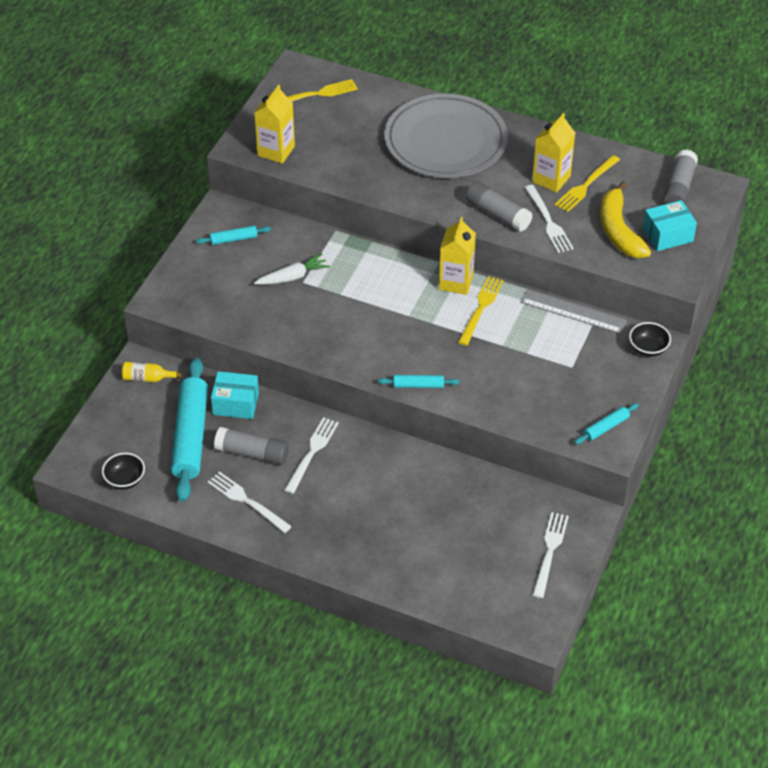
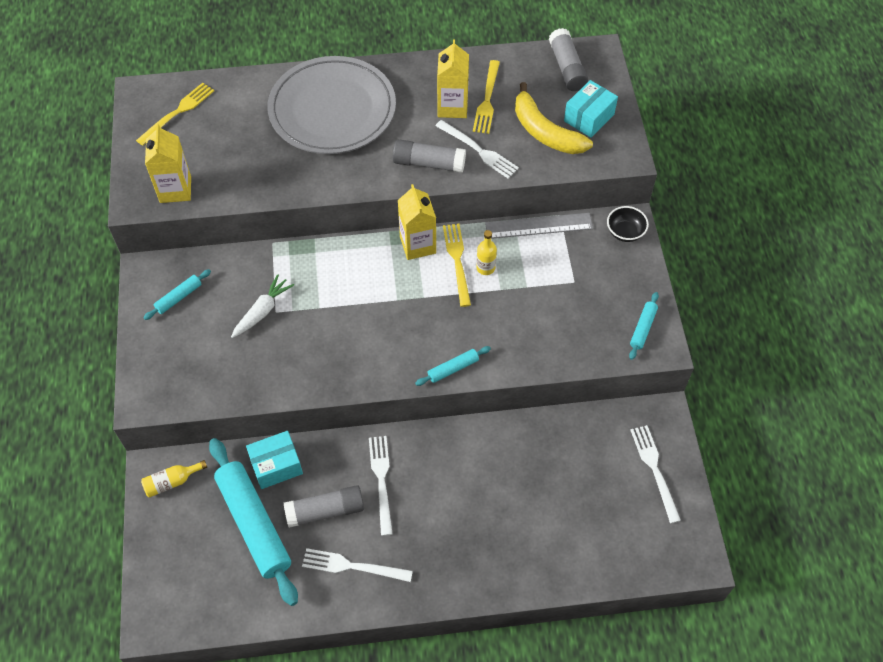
camera: 30 degrees left, 10 degrees up
black bowl [102,453,145,489] -> none
none -> yellow bottle [476,230,497,275]

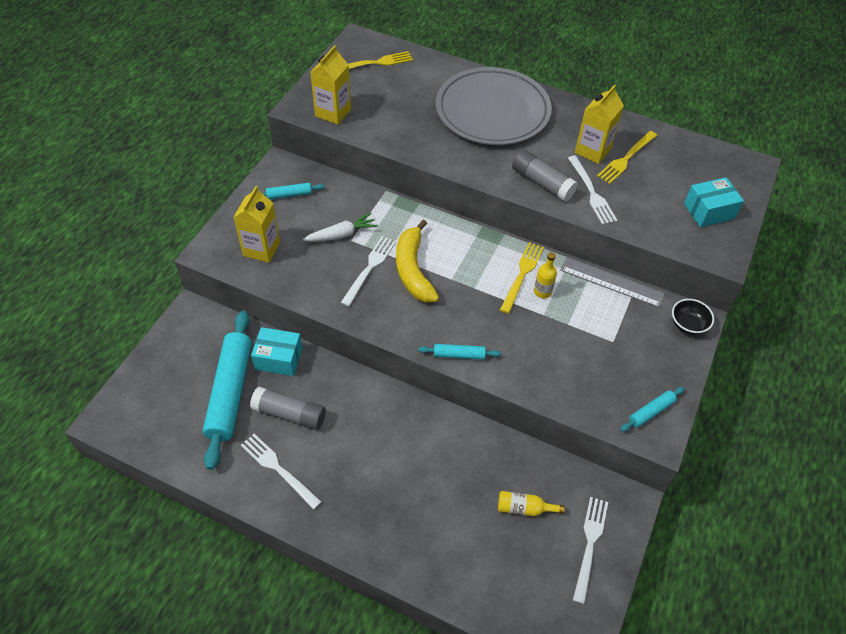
camera: 30 degrees right, 5 degrees down
yellow bottle [141,460,207,498] -> yellow bottle moved to [498,491,565,516]
white fork [369,436,393,536] -> white fork moved to [341,236,396,307]
yellow carton [398,184,436,260] -> yellow carton moved to [233,186,280,263]
yellow banana [515,82,593,154] -> yellow banana moved to [396,220,439,303]
grey glue stick [549,28,588,91] -> none

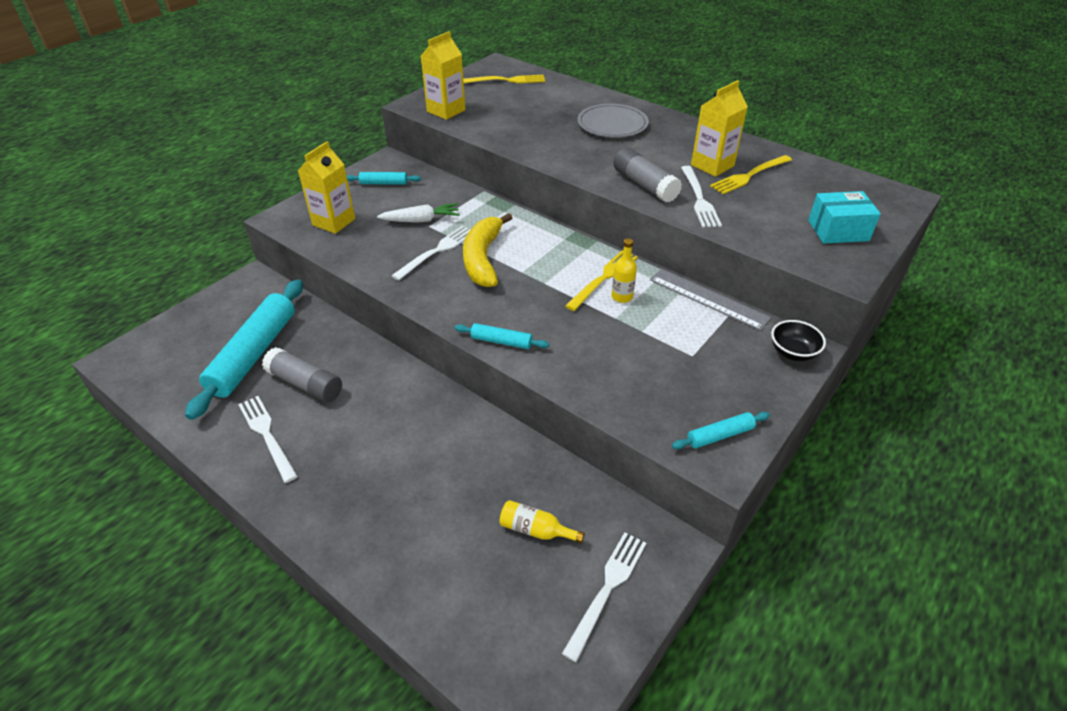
camera: 15 degrees right, 10 degrees down
turquoise box [251,327,302,376] -> none
grey plate [436,67,552,145] -> grey plate [577,104,649,138], size x0.57

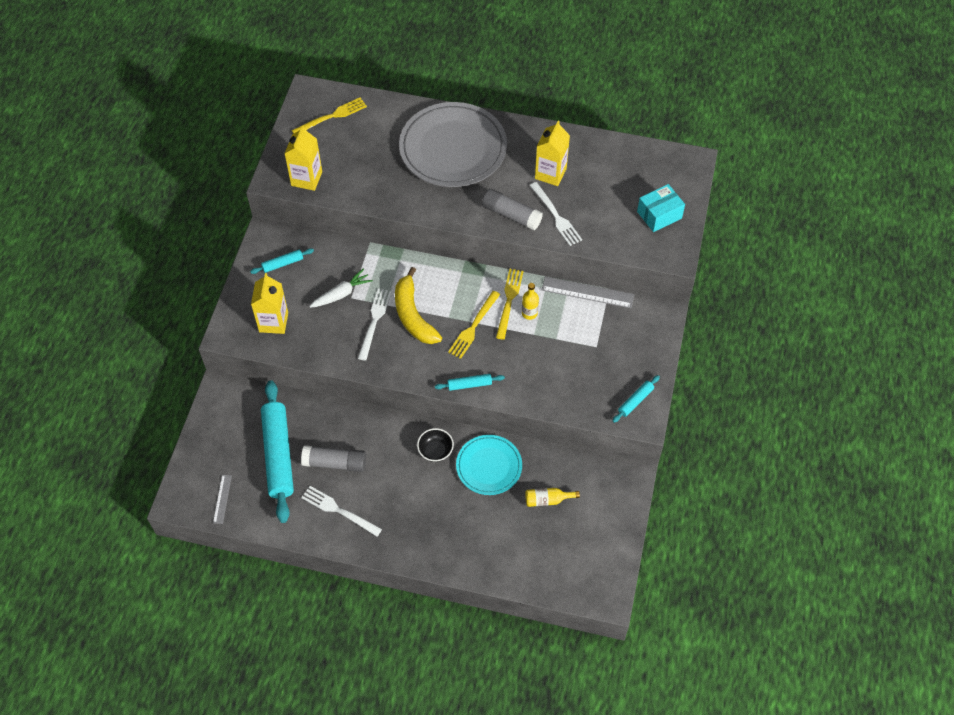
camera: 25 degrees left, 15 degrees up
white fork [562,532,646,662] -> none
grey plate [577,104,649,138] -> grey plate [399,102,507,187], size x1.76
yellow fork [710,155,792,194] -> yellow fork moved to [448,291,500,359]
black bowl [771,320,826,361] -> black bowl moved to [417,428,454,462]
none -> grey ruler [213,475,232,524]
none -> turquoise plate [456,435,522,495]

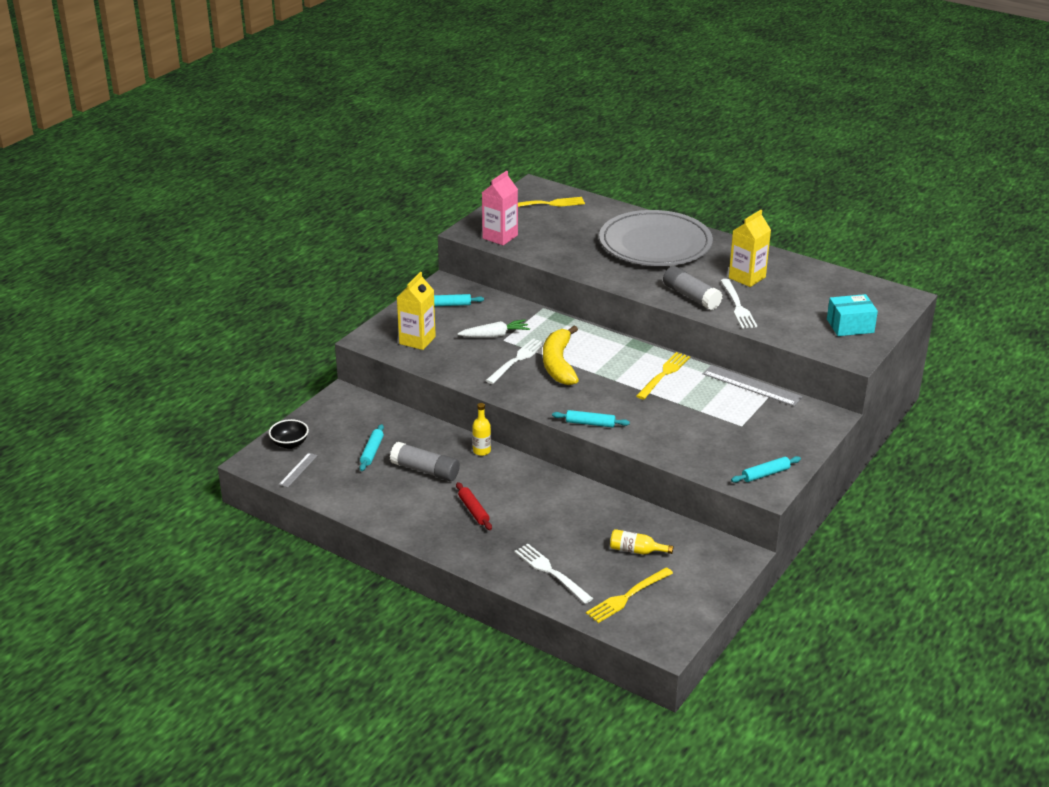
camera: 20 degrees right, 25 degrees down
turquoise rolling pin [261,380,294,523] -> turquoise rolling pin [360,424,384,471], size x0.45
yellow carton [284,125,322,191] -> pink carton [482,171,518,245]
white fork [301,486,382,537] -> white fork moved to [514,544,593,604]
black bowl [417,428,454,462] -> black bowl moved to [269,419,309,449]
yellow fork [448,291,500,359] -> yellow fork moved to [586,567,673,623]
turquoise plate [456,435,522,495] -> none
yellow bottle [522,283,539,320] -> yellow bottle moved to [472,403,491,456]
none -> red rolling pin [456,482,492,530]

